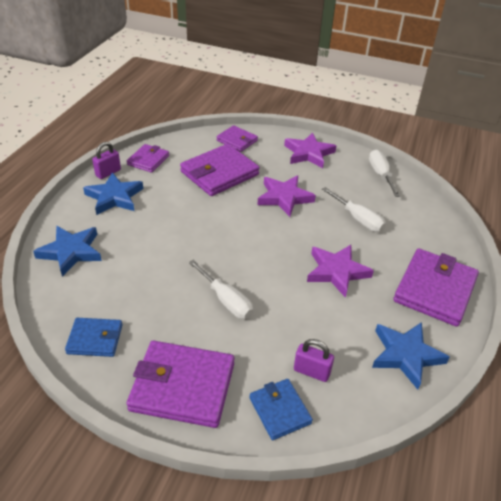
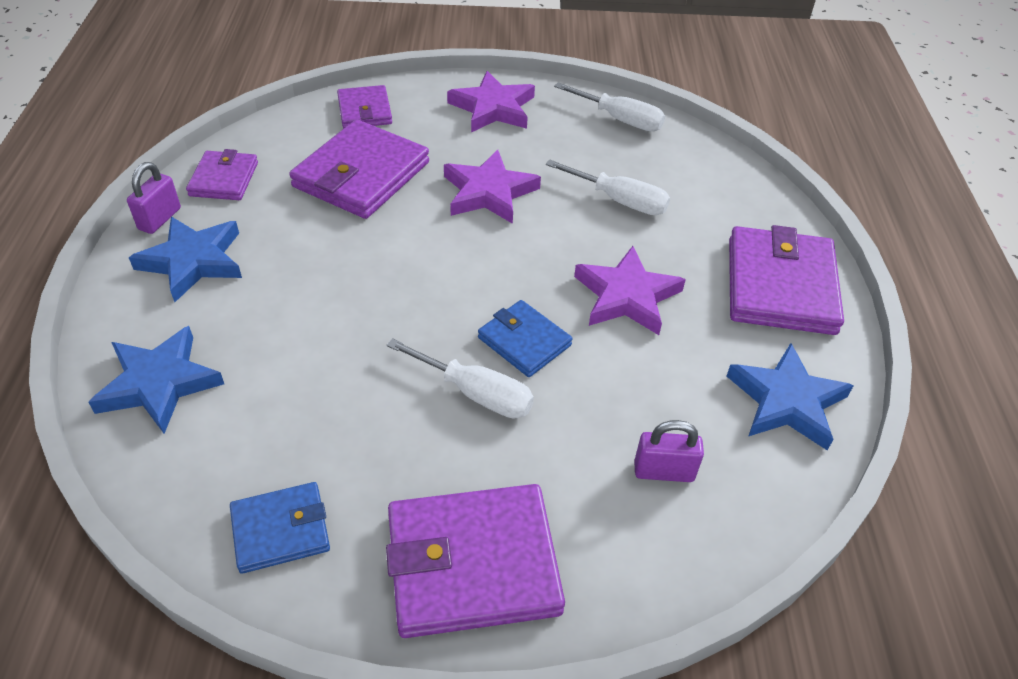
camera: 20 degrees left, 5 degrees up
purple wallet [216,125,258,152] -> purple wallet turned 60 degrees clockwise [337,85,392,128]
blue wallet [249,379,313,440] -> blue wallet moved to [478,300,573,377]
white screwdriver [369,149,400,197] -> white screwdriver turned 150 degrees clockwise [554,82,665,131]

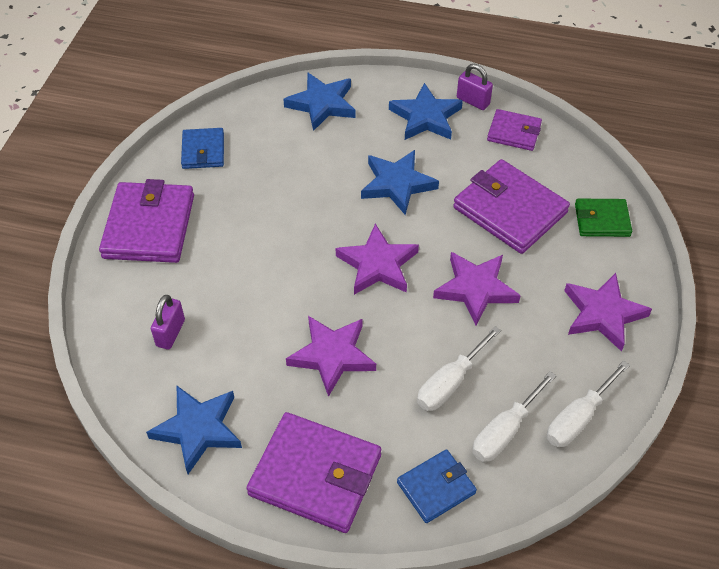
camera: 105 degrees right, 5 degrees up
purple wallet [337,85,392,128] -> green wallet [575,199,632,237]
white screwdriver [387,338,534,419] -> white screwdriver moved to [472,371,556,462]
blue wallet [478,300,573,377] -> blue wallet moved to [397,449,477,523]
none -> purple star [336,224,419,295]
none -> blue star [361,150,439,215]

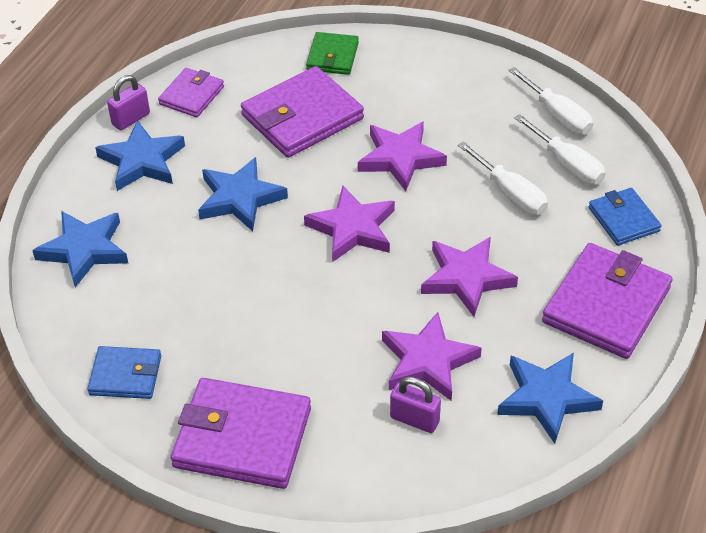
camera: 80 degrees left, 5 degrees down
purple star [564,273,652,352] -> purple star moved to [382,312,482,401]

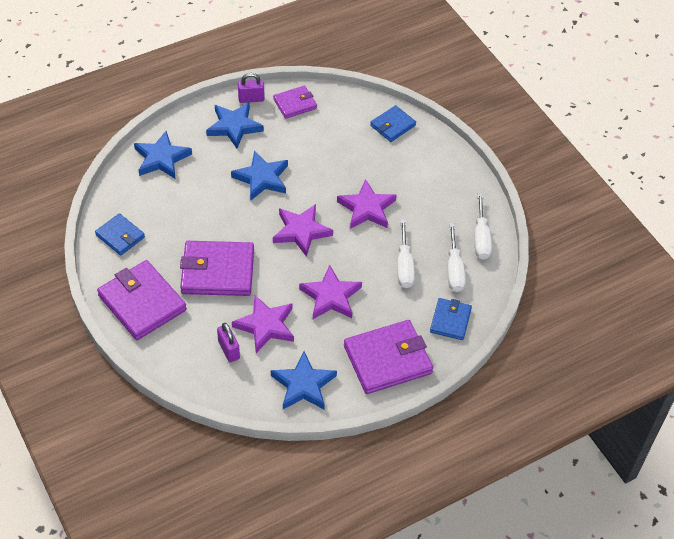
camera: 35 degrees right, 5 degrees up
purple wallet [241,66,364,158] -> purple wallet moved to [180,241,254,296]
green wallet [306,32,359,75] -> blue wallet [370,105,416,142]

